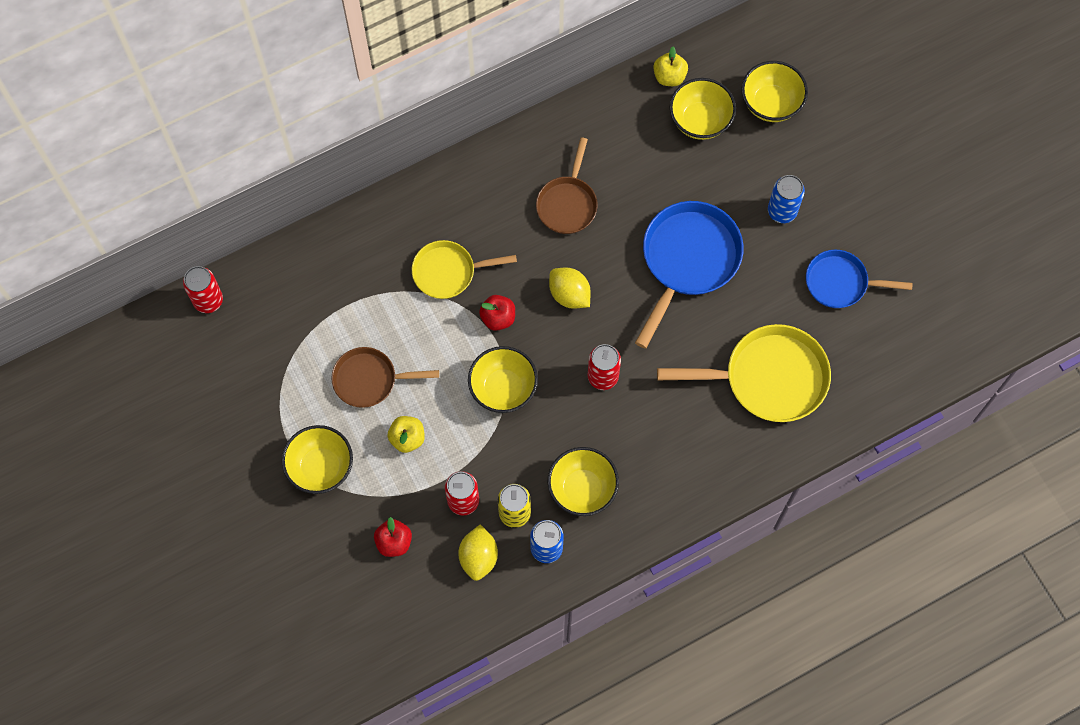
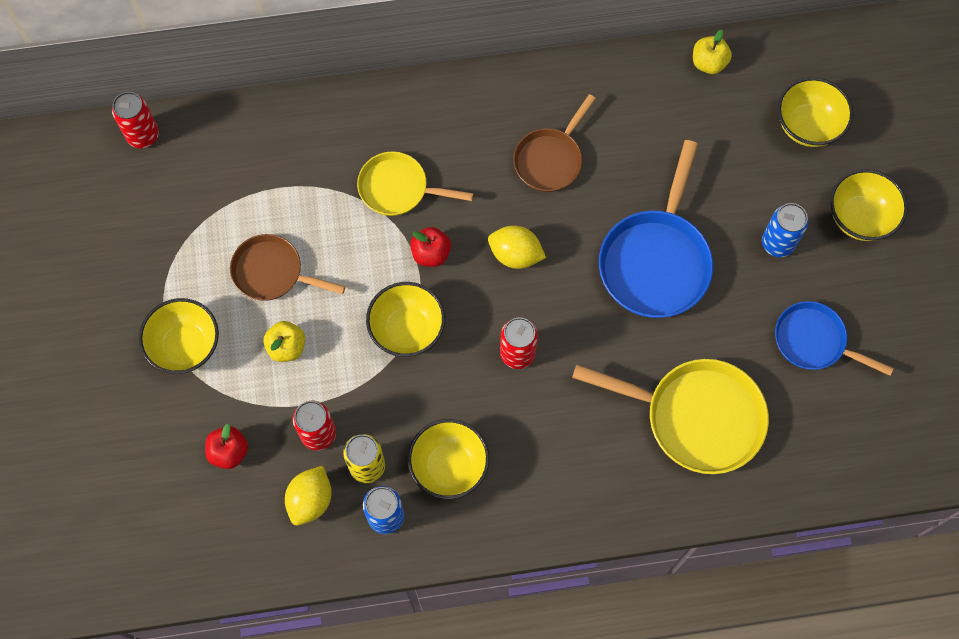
camera: 20 degrees right, 0 degrees up
yellow lemon [549,268,591,308] -> yellow lemon turned 45 degrees counterclockwise [488,226,546,269]
blue pan [635,201,744,349] -> blue pan turned 150 degrees clockwise [599,140,713,318]
yellow bowl [670,78,736,140] -> yellow bowl moved to [830,169,908,241]

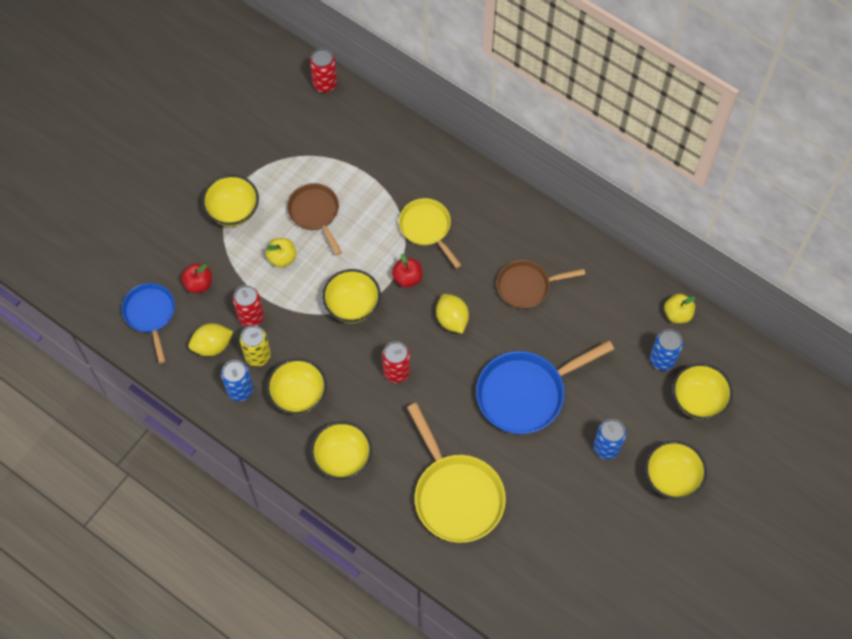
camera: 45 degrees right, 5 degrees down
blue pan [775,301,894,376] -> blue pan moved to [122,283,175,363]
none -> yellow bowl [311,422,372,480]
none -> blue can [650,329,683,370]

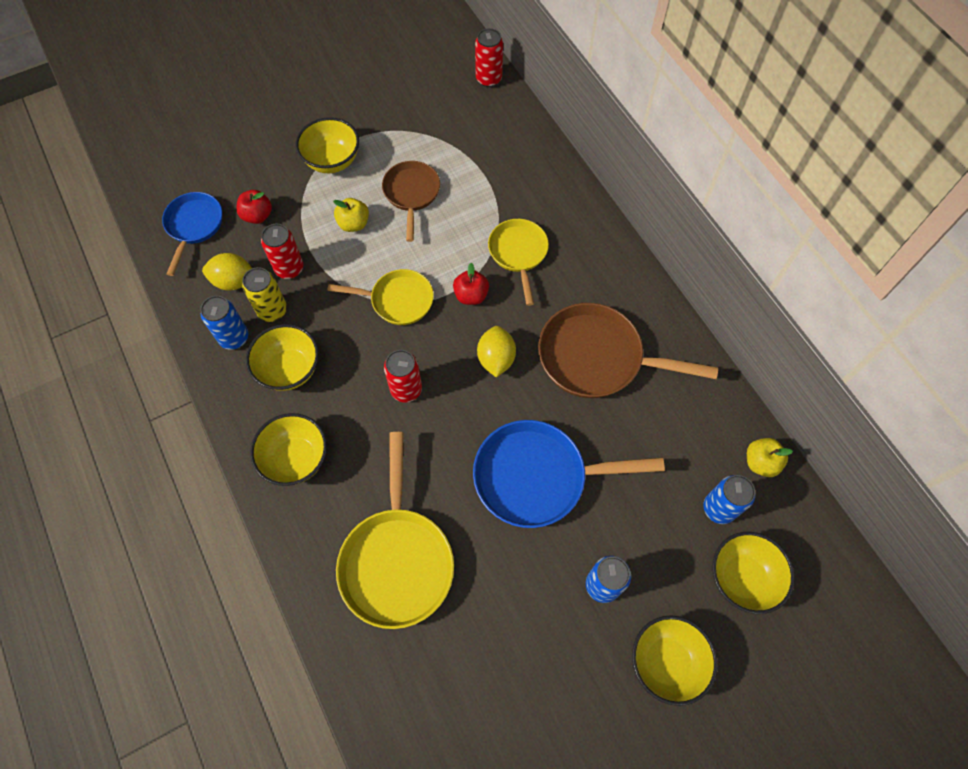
camera: 25 degrees right, 0 degrees up
yellow bowl [322,269,381,323] -> yellow pan [328,269,434,325]
brown pan [497,260,586,309] -> brown pan [538,303,718,398], size x1.61

